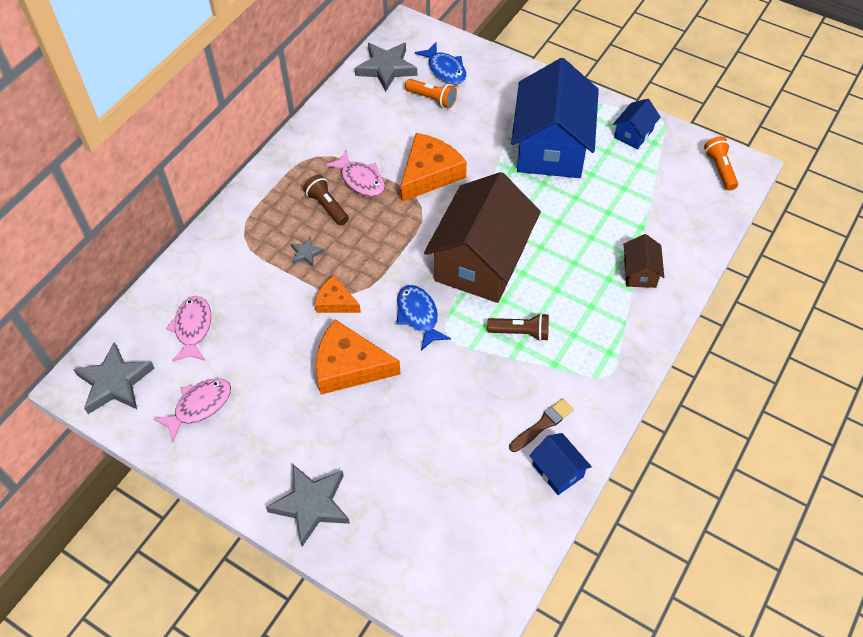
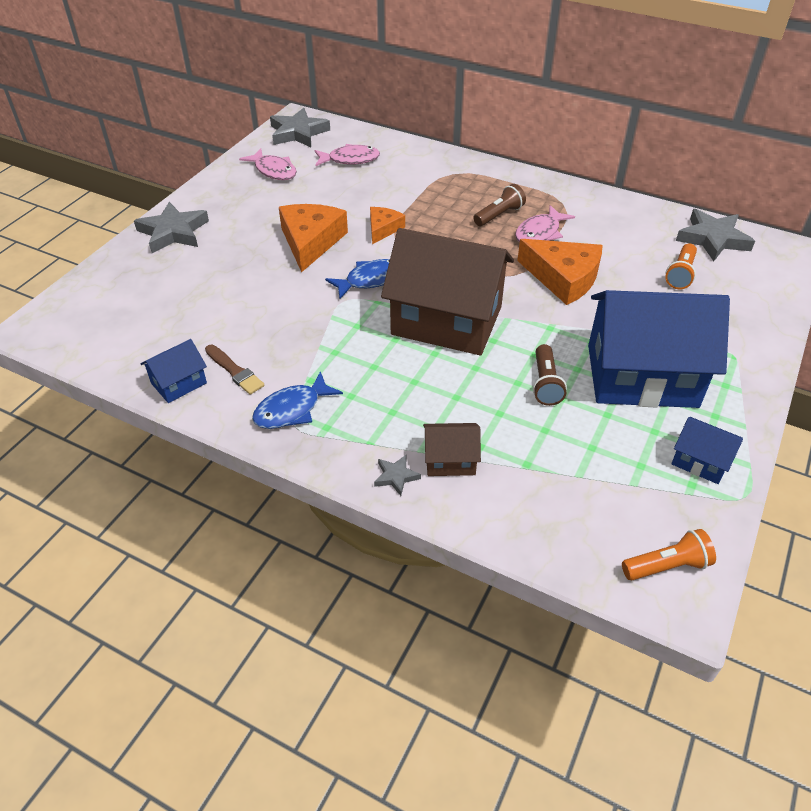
camera: 85 degrees right, 10 degrees down
grey star [291,237,324,267] -> grey star moved to [374,455,421,496]
blue fish [415,42,467,84] -> blue fish moved to [252,371,343,429]
brown flashlight [487,313,549,341] -> brown flashlight moved to [533,344,567,406]

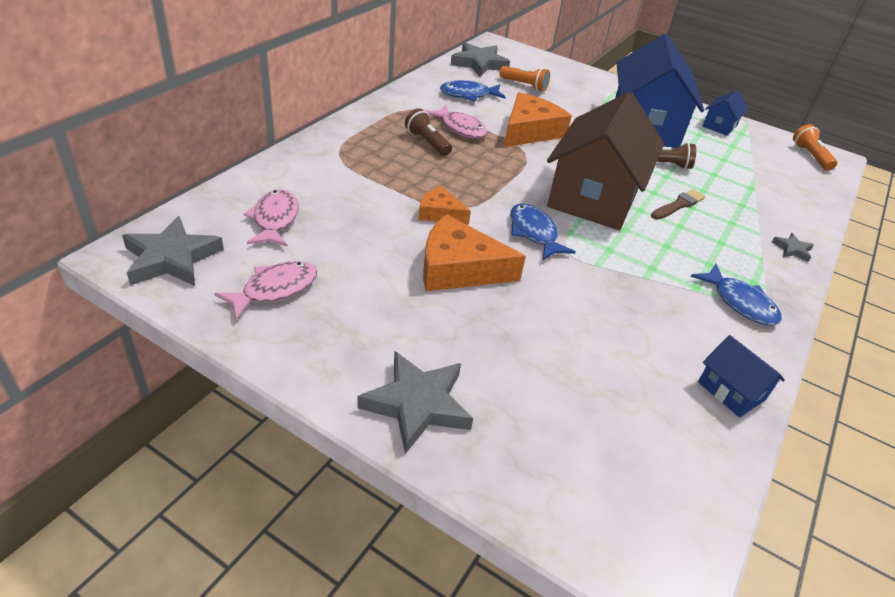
camera: 90 degrees left, 5 degrees down
brown brush [205,345,264,395] -> brown brush moved to [651,189,705,220]
brown house [423,423,481,476] -> none
none -> blue fish [440,80,506,101]

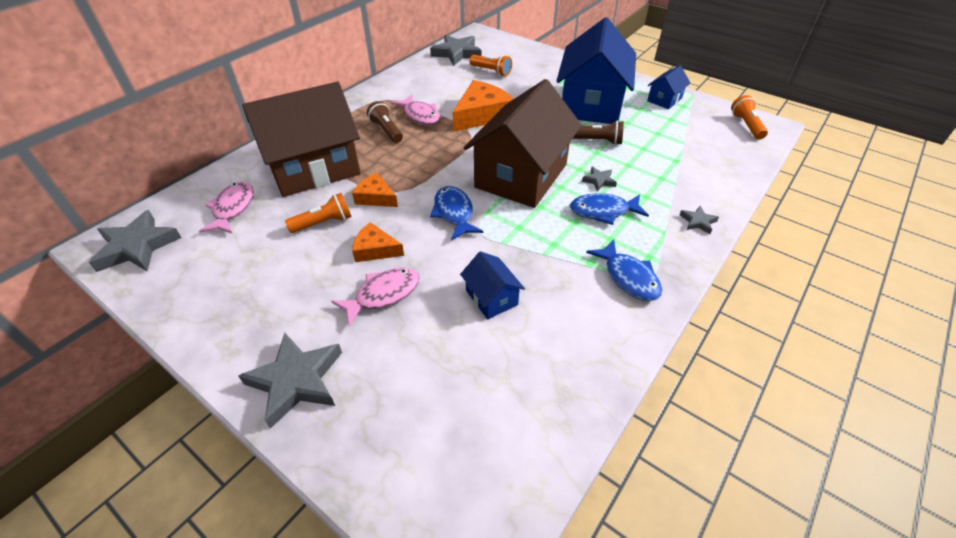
camera: 10 degrees right, 5 degrees up
pink fish [214,261,317,320] -> pink fish moved to [331,267,420,327]
orange cheese [423,214,526,291] -> orange cheese [352,222,404,262], size x0.57
blue fish [440,80,506,101] -> blue fish moved to [570,193,649,225]
brown brush [651,189,705,220] -> grey star [582,167,617,192]
blue house [698,335,785,418] -> blue house moved to [460,251,525,319]
none -> brown house [242,82,361,197]
none -> orange flashlight [285,193,352,233]

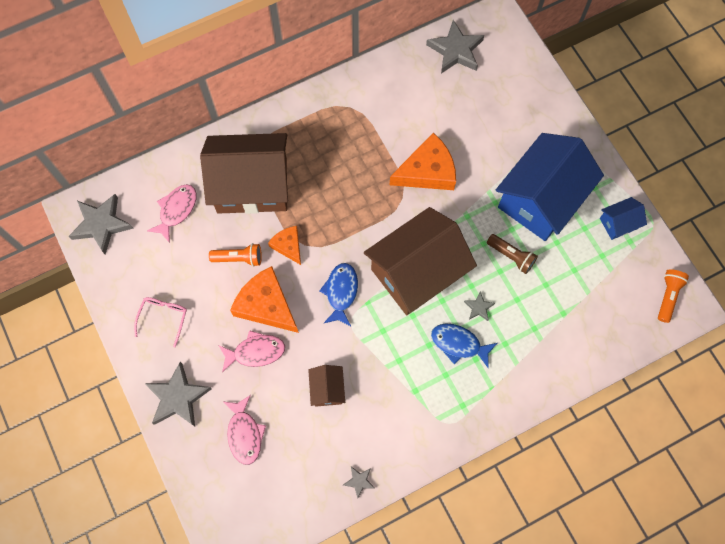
camera: 25 degrees right, 25 degrees up
orange cheese [352,222,404,262] -> orange cheese [230,266,299,333], size x1.76
brown flashlight [367,101,403,143] -> none
pink fish [391,95,441,125] -> pink fish moved to [222,395,266,465]
blue house [460,251,525,319] -> brown house [308,365,345,407]
orange flashlight [469,55,512,76] -> none
blue fish [586,240,662,301] -> none
grey star [680,206,719,234] -> grey star moved to [343,466,375,498]
none -> pink glasses [134,297,187,348]

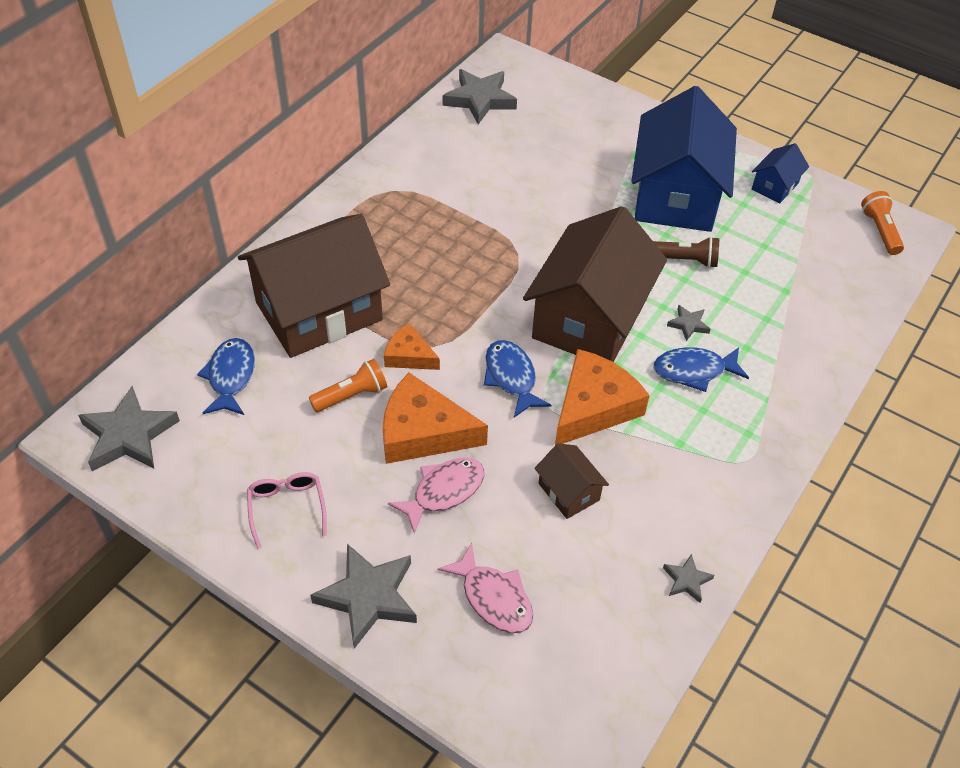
camera: 30 degrees left, 20 degrees down
pink fish [147,184,197,243] -> blue fish [197,338,255,415]
orange cheese [390,132,456,190] -> orange cheese moved to [555,349,650,445]

